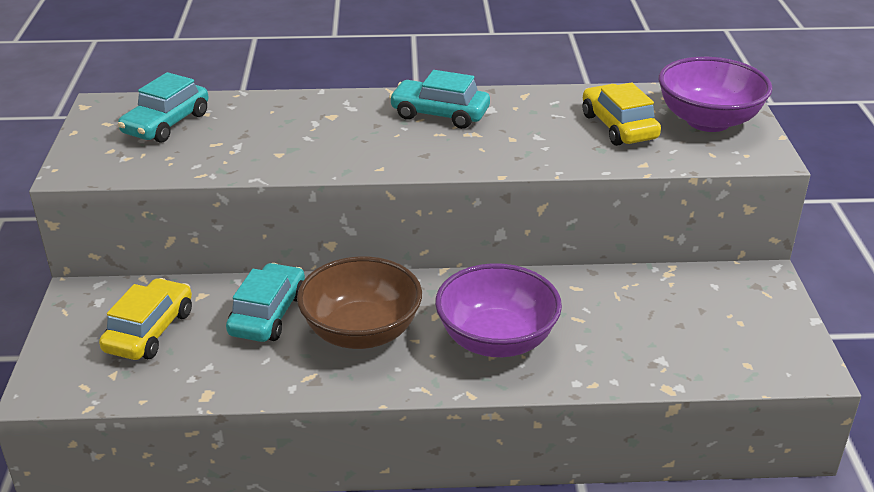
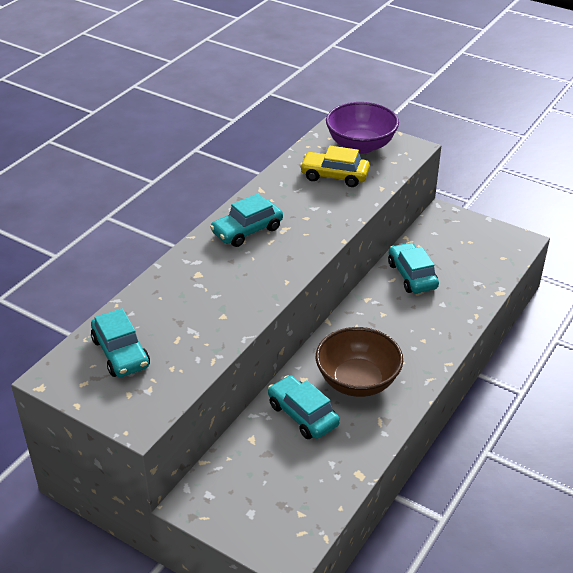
camera: 55 degrees left, 5 degrees up
yellow car [99,278,192,360] -> none
purple bowl [435,263,562,357] -> none
none -> turquoise car [388,242,439,293]

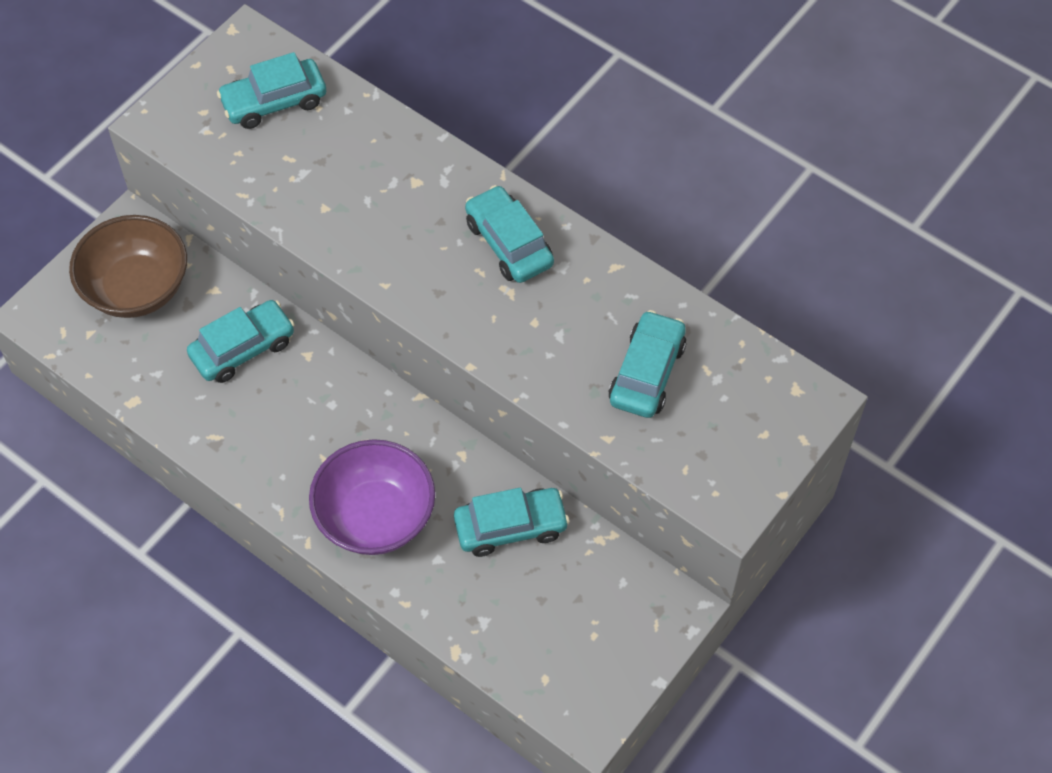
camera: 95 degrees right, 20 degrees up
yellow car [300,146,370,187] -> turquoise car [608,310,686,418]
brown bowl [316,327,403,397] -> brown bowl moved to [69,215,187,318]
purple bowl [326,102,399,154] -> purple bowl moved to [309,439,435,555]

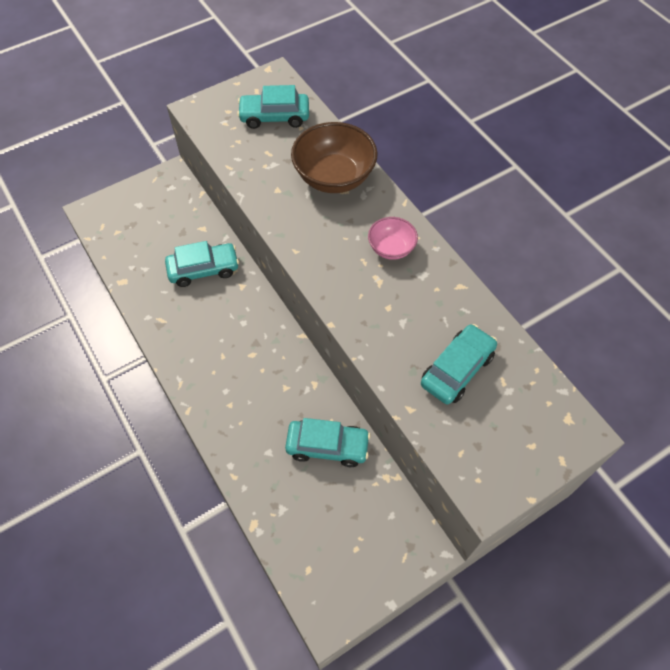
camera: 20 degrees right, 0 degrees up
brown bowl [69,215,187,318] -> brown bowl moved to [291,122,378,193]
purple bowl [309,439,435,555] -> none
turquoise car [465,185,554,283] -> pink bowl [368,217,418,260]

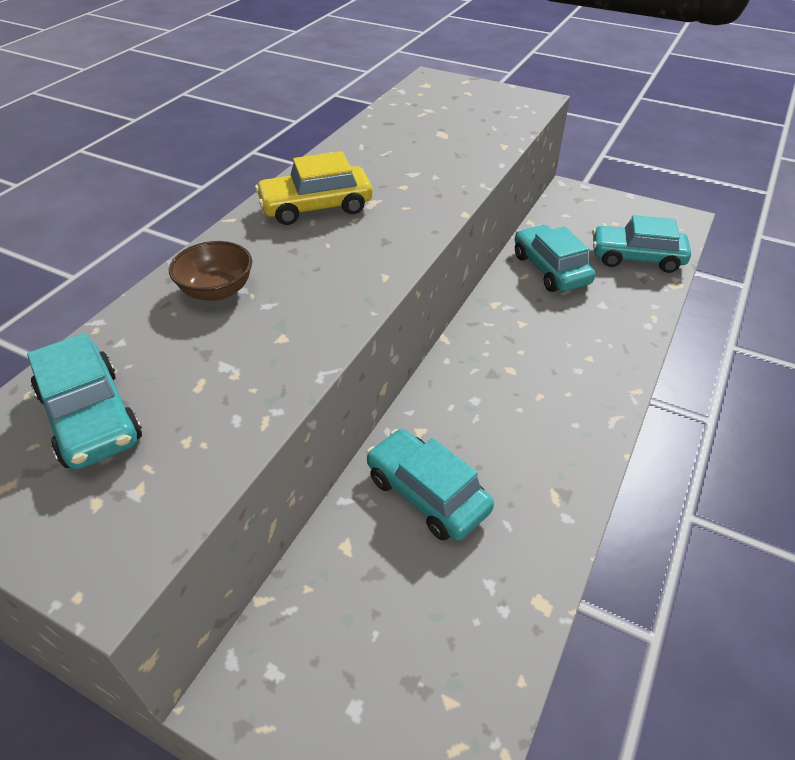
camera: 120 degrees left, 15 degrees down
brown bowl [291,122,378,193] -> brown bowl [169,241,252,301], size x0.55
pink bowl [368,217,418,260] -> yellow car [255,151,373,225]
turquoise car [421,324,497,404] -> turquoise car moved to [592,215,691,273]

